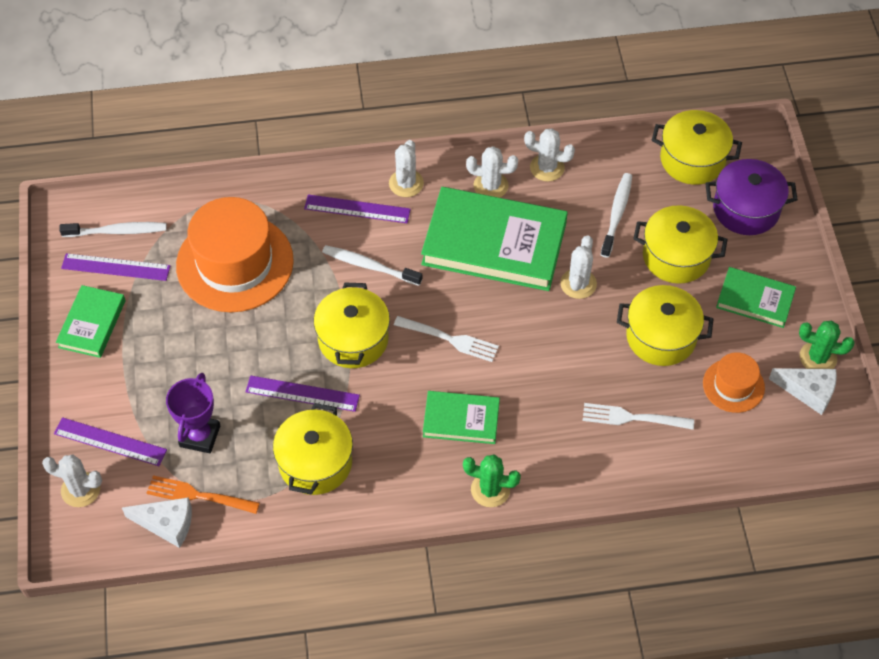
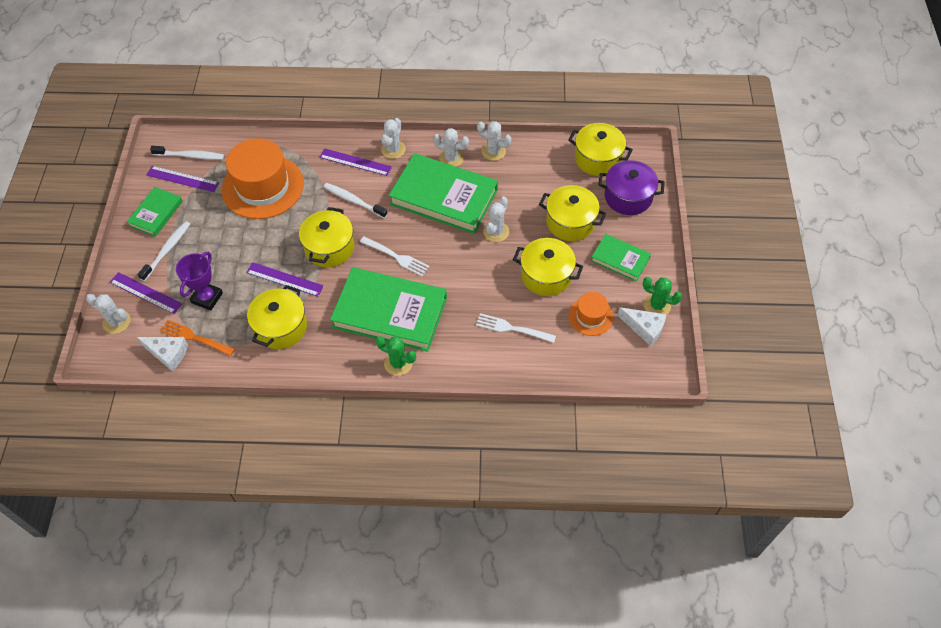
camera: 10 degrees right, 0 degrees up
green book [423,391,500,444] -> green book [330,267,447,352], size x1.92
white toothbrush [601,173,632,258] -> white toothbrush moved to [138,221,190,281]

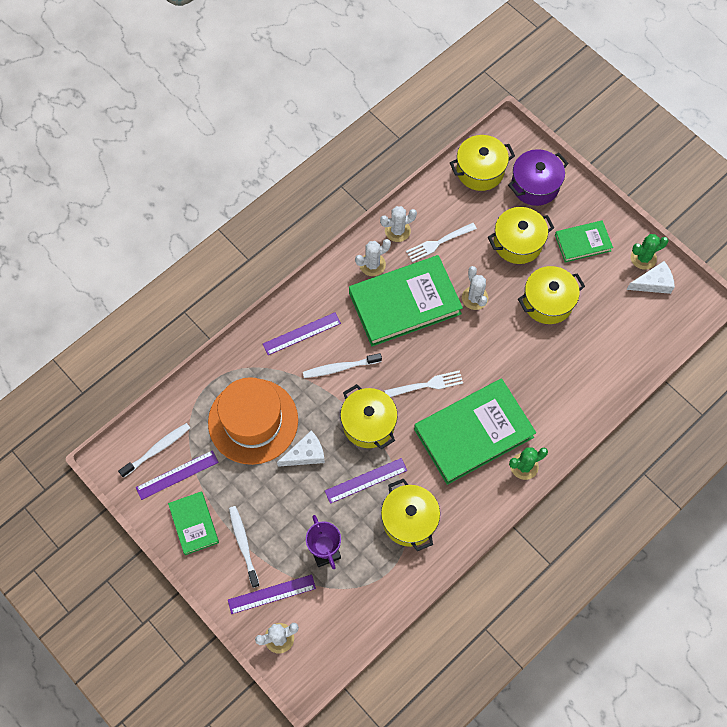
camera: 45 degrees left, 10 degrees up
white cheese [137,337,188,371] -> white cheese moved to [277,431,325,467]
orange fork [160,320,235,356] -> none
white cactus [381,118,406,159] -> none
white fork [476,313,556,343] -> white fork moved to [406,223,477,262]
orange hat [568,292,613,336] -> none

